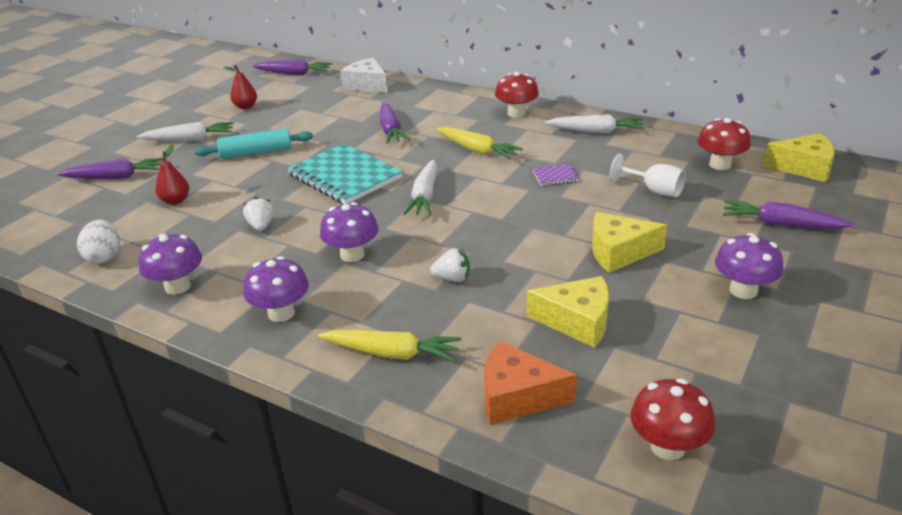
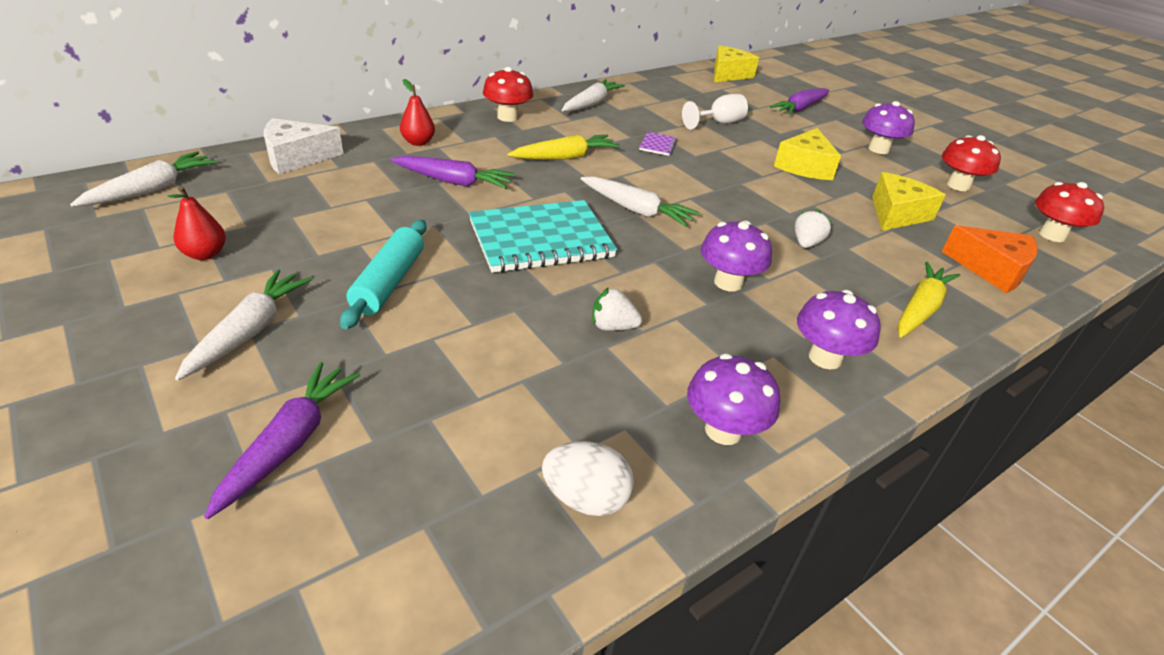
camera: 70 degrees left, 5 degrees up
red pear [156,145,189,205] -> red pear moved to [400,79,435,146]
purple carrot [253,59,332,75] -> white carrot [70,151,216,207]
orange cheese [484,341,577,425] -> orange cheese turned 90 degrees counterclockwise [942,225,1038,293]
red mushroom [697,118,751,170] -> red mushroom moved to [942,135,1001,191]

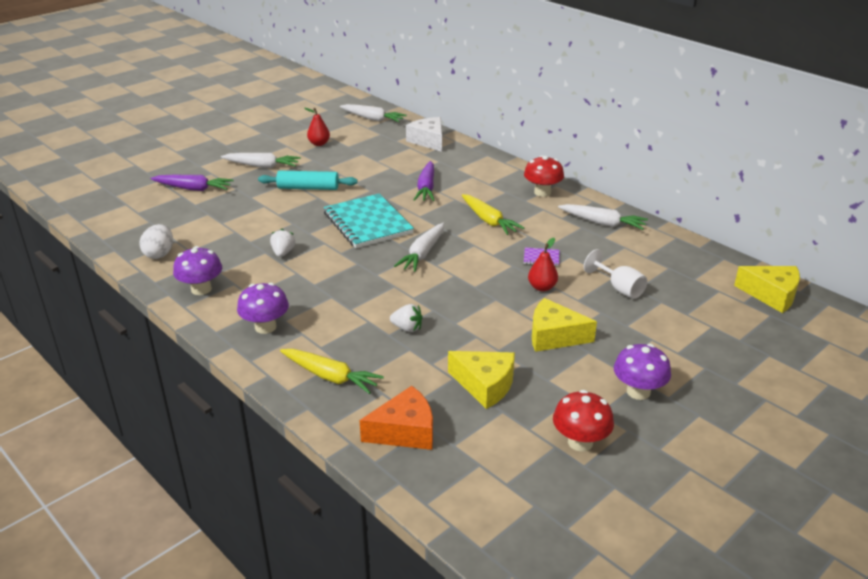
camera: 85 degrees right, 5 degrees down
red pear [400,79,435,146] -> red pear moved to [528,238,558,291]
purple mushroom [701,221,772,292] -> none
purple carrot [770,88,829,115] -> none
orange cheese [942,225,1038,293] -> orange cheese turned 135 degrees counterclockwise [360,386,433,450]
red mushroom [1035,182,1104,242] -> none

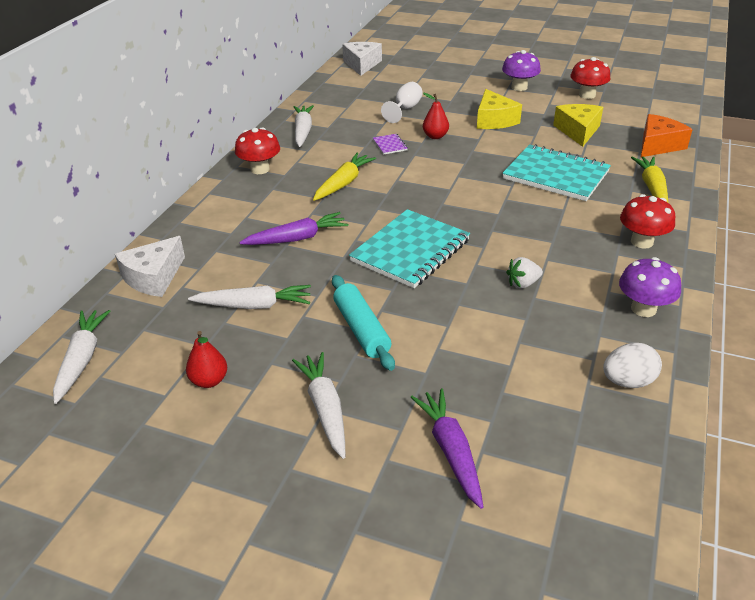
camera: 115 degrees left, 5 degrees up
purple mushroom [237,283,289,334] -> red mushroom [620,194,675,249]
orange cheese [360,386,433,450] -> orange cheese turned 90 degrees clockwise [641,114,693,157]
white strawberry [390,304,423,332] -> turquoise notebook [502,144,611,201]
white carrot [394,223,444,272] -> white carrot moved to [188,285,311,309]
yellow cheese [734,266,800,313] -> white cheese [342,42,382,76]

